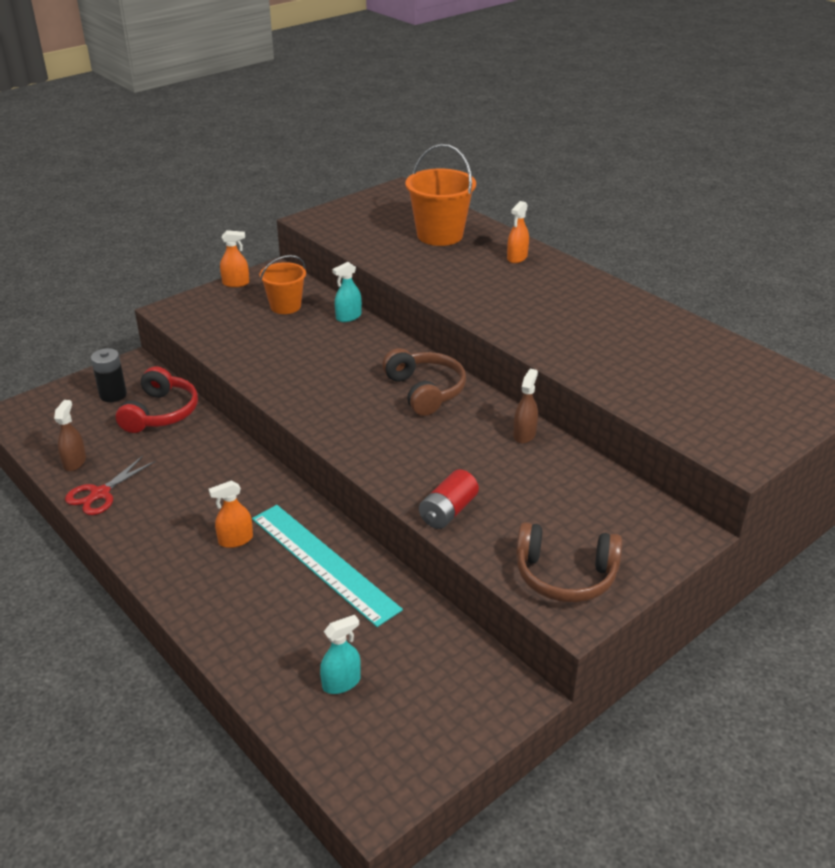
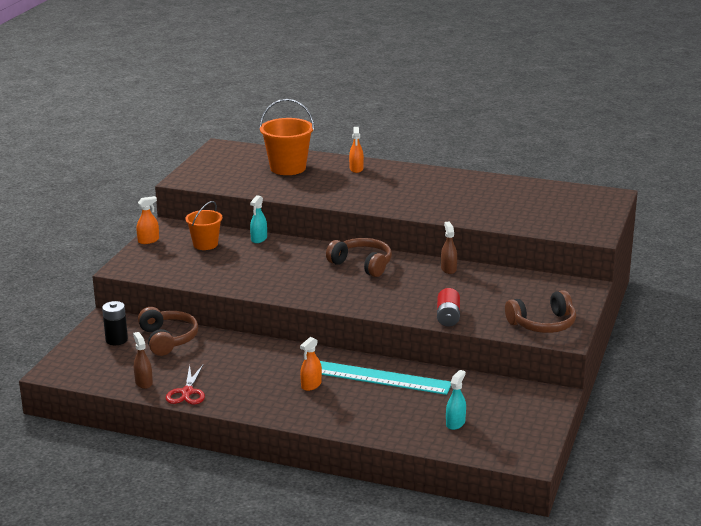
camera: 30 degrees left, 10 degrees down
red headphones [116,366,198,433] -> brown headphones [138,307,199,356]

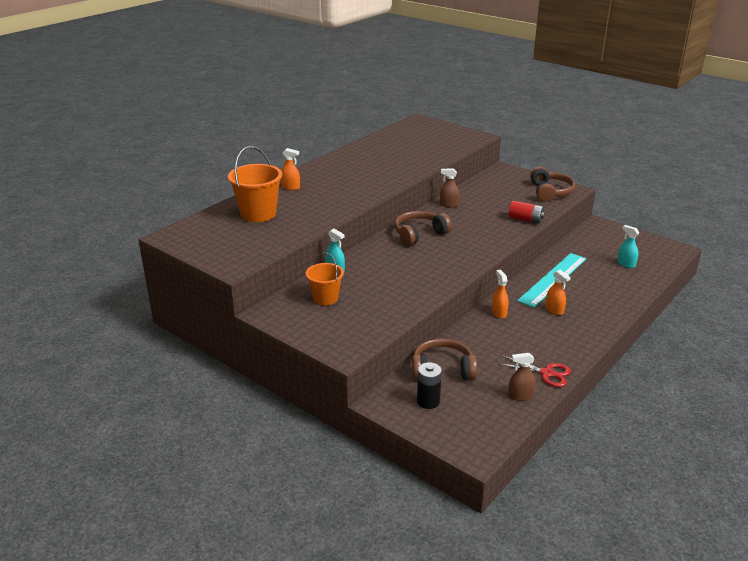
camera: 70 degrees left, 5 degrees up
orange spray bottle [136,196,159,244] -> orange spray bottle moved to [492,270,509,319]

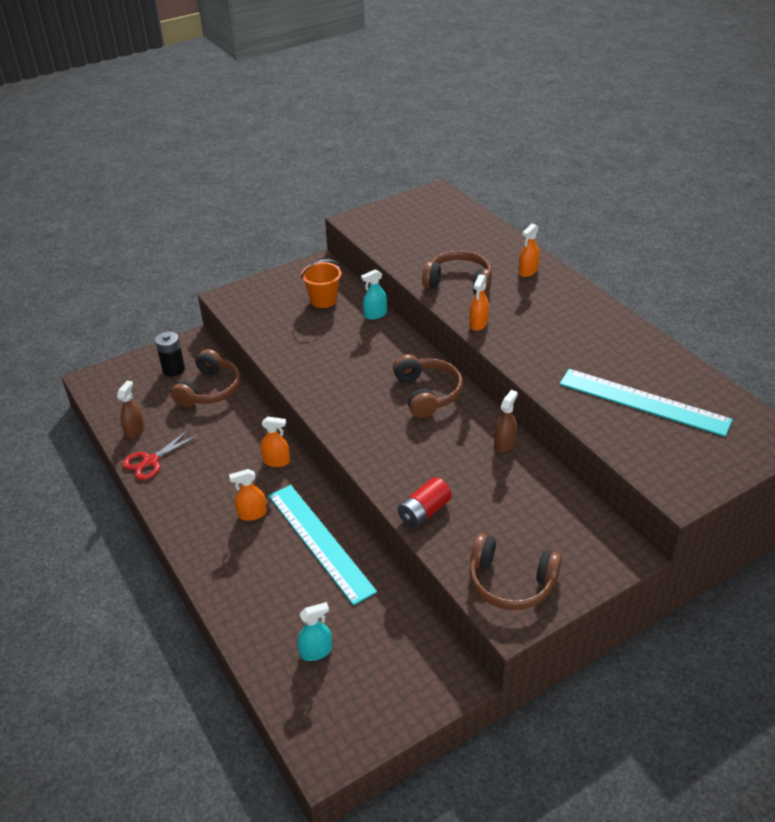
camera: 110 degrees right, 10 degrees up
orange bucket [228,146,282,222] -> none
none -> brown headphones [422,251,492,296]
none -> orange spray bottle [469,274,489,331]
none -> turquoise ruler [560,369,733,437]

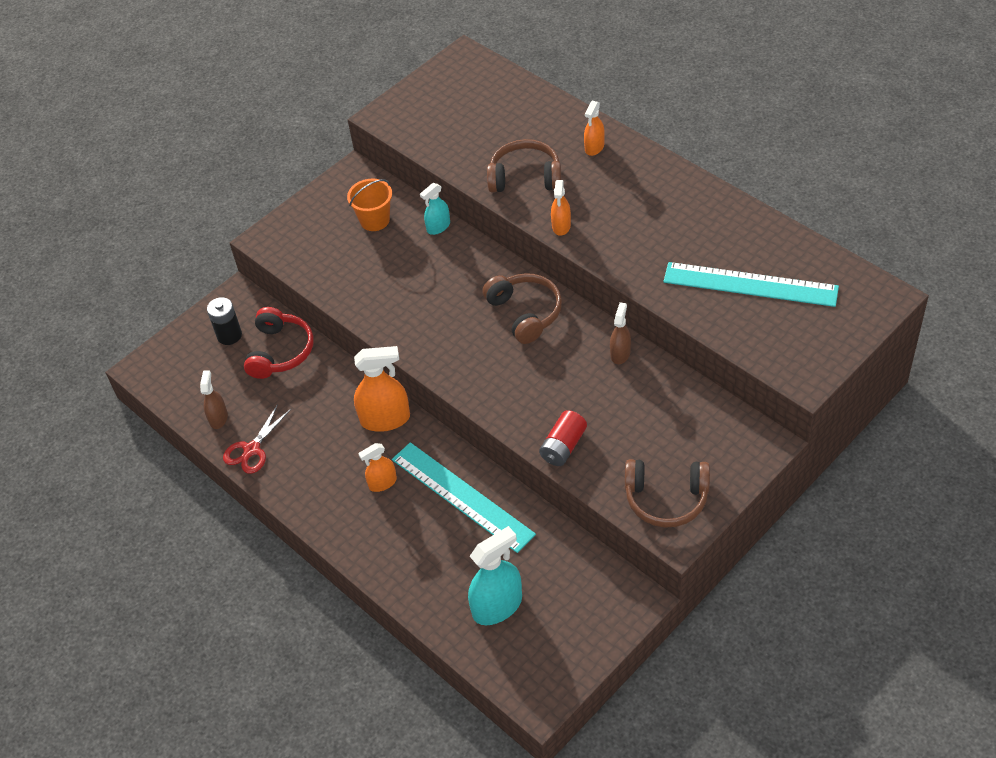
camera: 10 degrees left, 10 degrees up
brown headphones [171,349,241,407] -> red headphones [244,307,314,379]
orange spray bottle [260,416,290,467] -> orange spray bottle [354,346,410,432], size x1.73
turquoise spray bottle [297,602,332,661] -> turquoise spray bottle [468,526,522,625], size x1.73

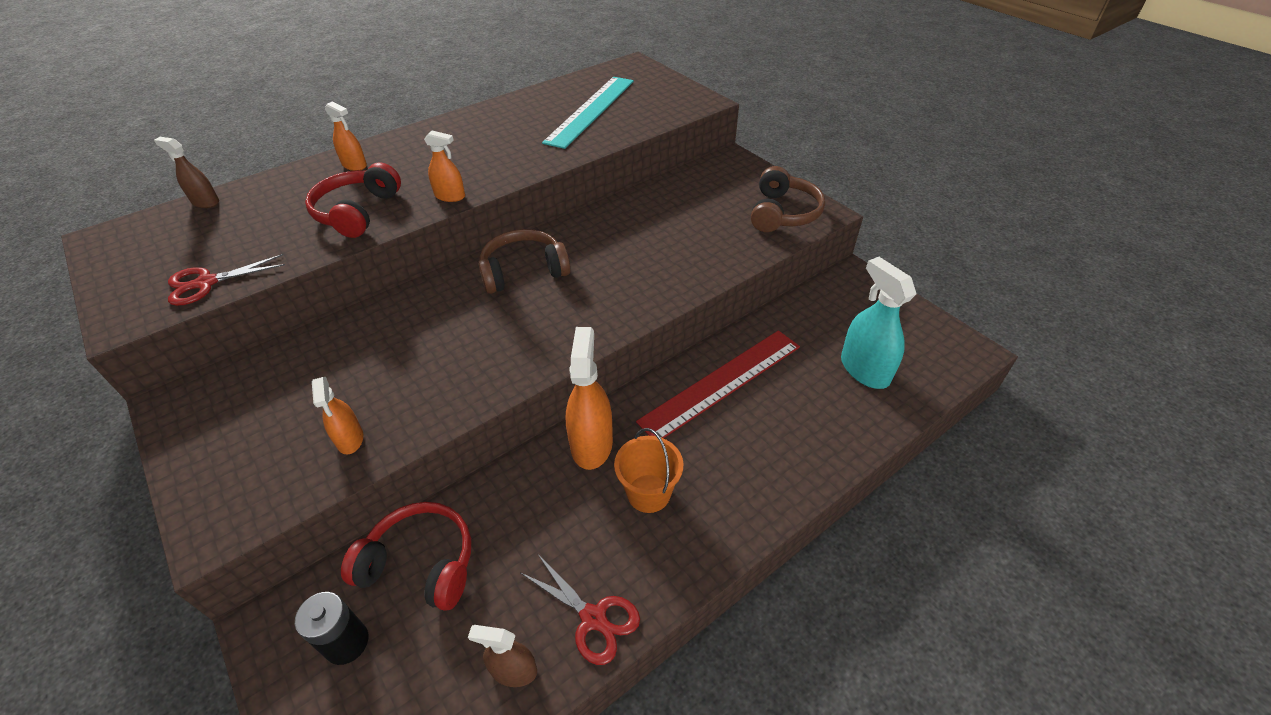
camera: 85 degrees left, 5 degrees down
orange bucket [347,179,392,231] -> orange bucket moved to [614,428,683,513]
orange spray bottle [358,443,397,492] -> orange spray bottle moved to [312,377,363,454]
turquoise ruler [392,442,536,553] -> red ruler [636,330,800,438]
turquoise spray bottle [420,183,450,235] -> none
brown headphones [487,139,561,193] -> red headphones [305,162,401,238]
red battery [539,410,587,466] -> none
brown spray bottle [610,302,631,364] -> brown spray bottle moved to [154,137,219,208]
none -> red scissors [168,254,285,306]

